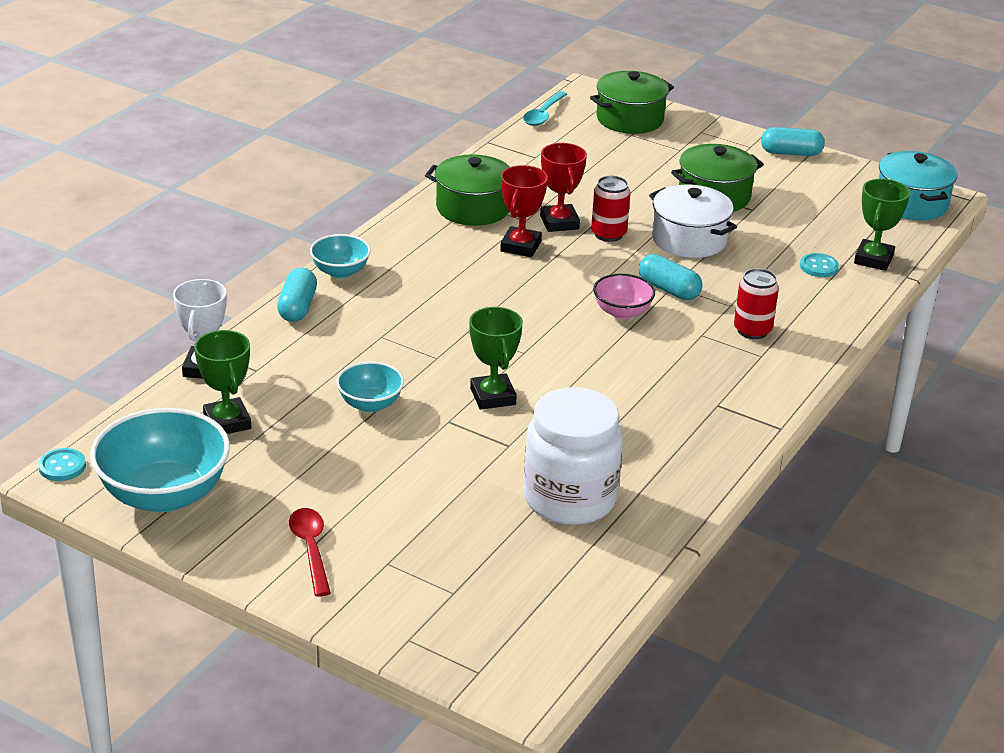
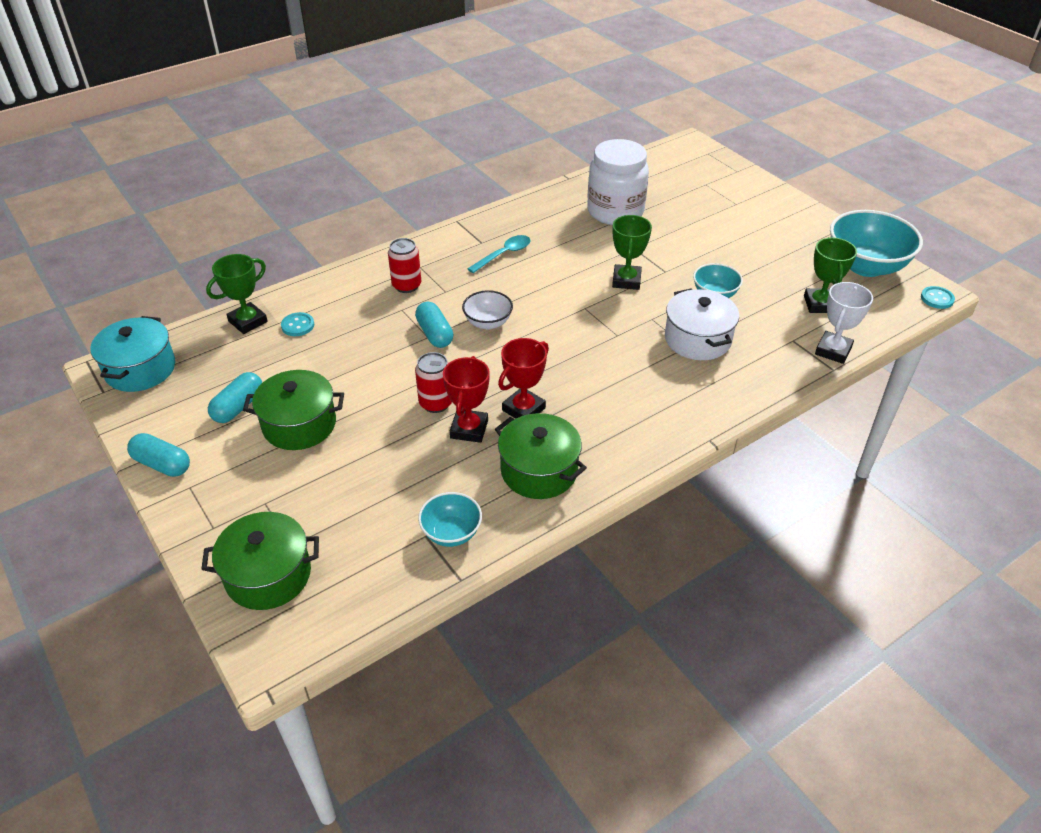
camera: 155 degrees left, 10 degrees up
turquoise capsule [277,268,317,322] -> turquoise capsule moved to [208,372,262,423]
red spoon [289,508,331,597] -> none
turquoise bowl [310,234,371,278] -> turquoise bowl moved to [418,492,482,547]
turquoise spoon [523,91,567,126] -> turquoise spoon moved to [467,235,531,273]
pink bowl [593,274,655,319] -> white bowl [462,290,513,329]
white pot [649,185,737,258] -> white pot moved to [665,288,739,360]

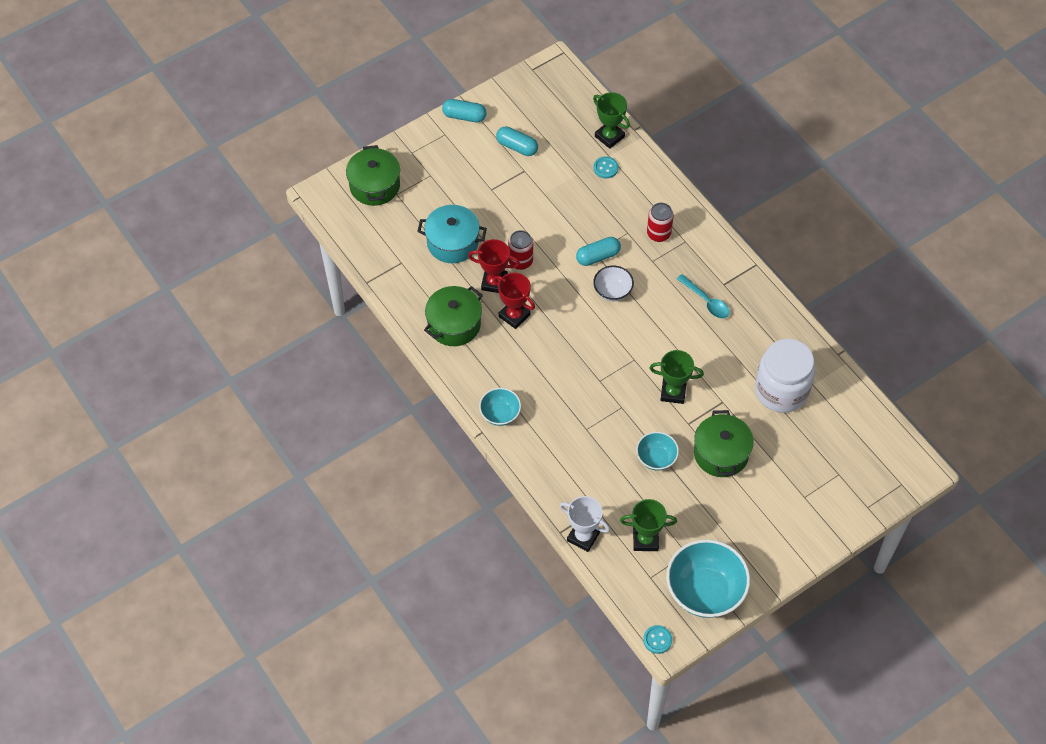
camera: 90 degrees right, 15 degrees up
turquoise pot [90,316,175,392] -> turquoise pot moved to [417,205,487,263]
turquoise capsule [127,433,190,477] -> turquoise capsule turned 75 degrees clockwise [442,99,487,122]
green pot [243,370,344,450] -> green pot moved to [694,410,754,477]
turquoise bowl [418,492,482,547] -> turquoise bowl moved to [479,388,521,426]
white pot [665,288,739,360] -> none

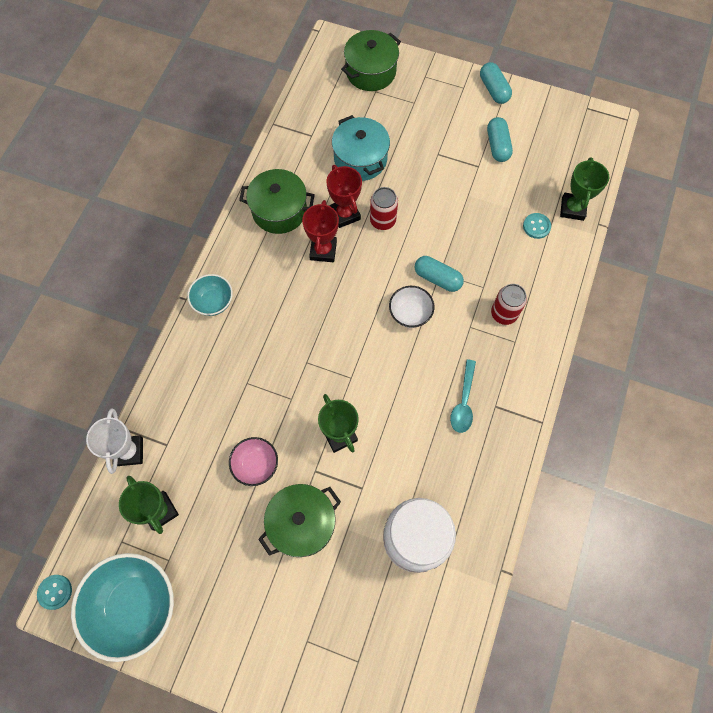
camera: 55 degrees right, 10 degrees up
turquoise bowl [636,432,679,471] -> pink bowl [229,437,278,486]

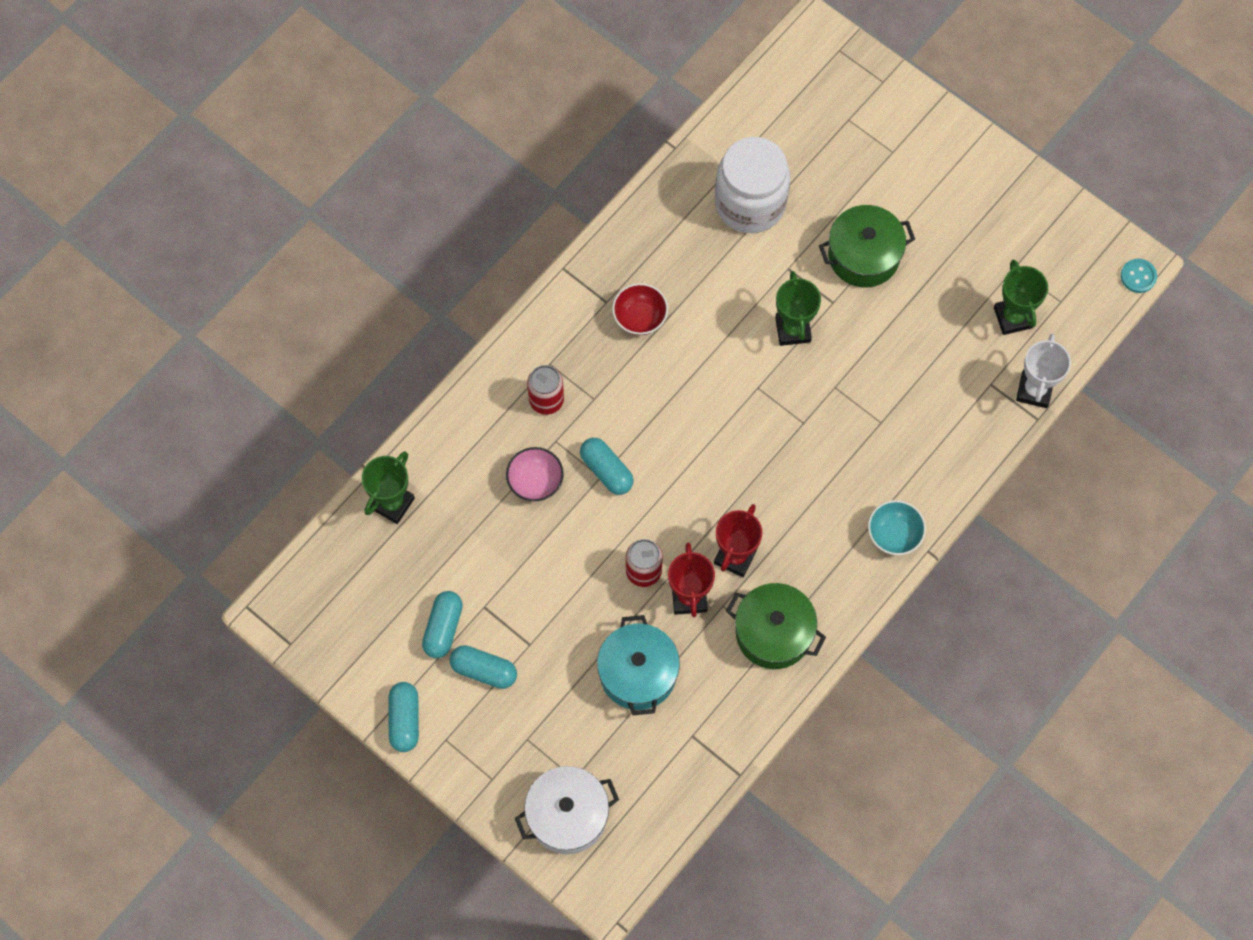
camera: 160 degrees left, 0 degrees up
turquoise bowl [71,553,174,662] -> none
pink bowl [229,437,278,486] -> pink bowl moved to [506,447,564,501]
green pot [341,30,401,91] -> white pot [515,766,619,854]
white bowl [389,286,434,328] -> none
turquoise spoon [450,359,476,433] -> red bowl [612,283,668,335]
turquoise button [523,213,551,239] -> none
none -> turquoise capsule [450,645,517,689]

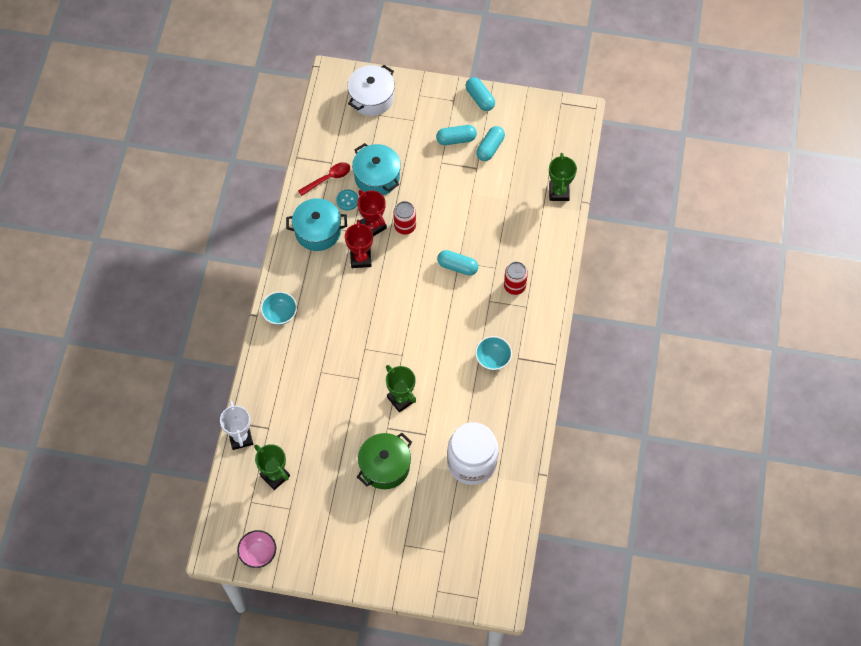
camera: 150 degrees right, 5 degrees down
turquoise capsule [422,591,463,658] -> turquoise capsule turned 45 degrees clockwise [476,126,505,161]
pink bowl [506,447,564,501] -> pink bowl moved to [237,530,276,568]
red bowl [612,283,668,335] -> turquoise bowl [475,336,512,370]
green pot [726,583,826,669] -> turquoise pot [286,198,347,251]
turquoise button [1121,259,1157,293] -> turquoise button moved to [336,189,359,211]
none -> red spoon [298,162,350,196]

